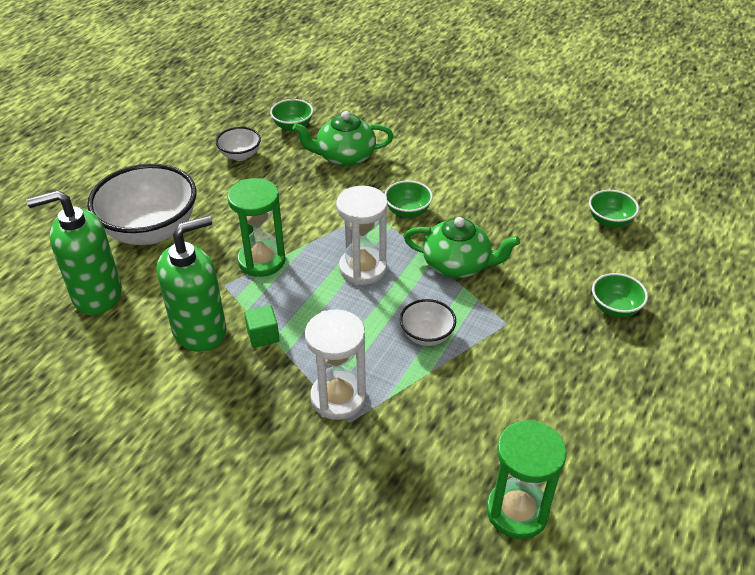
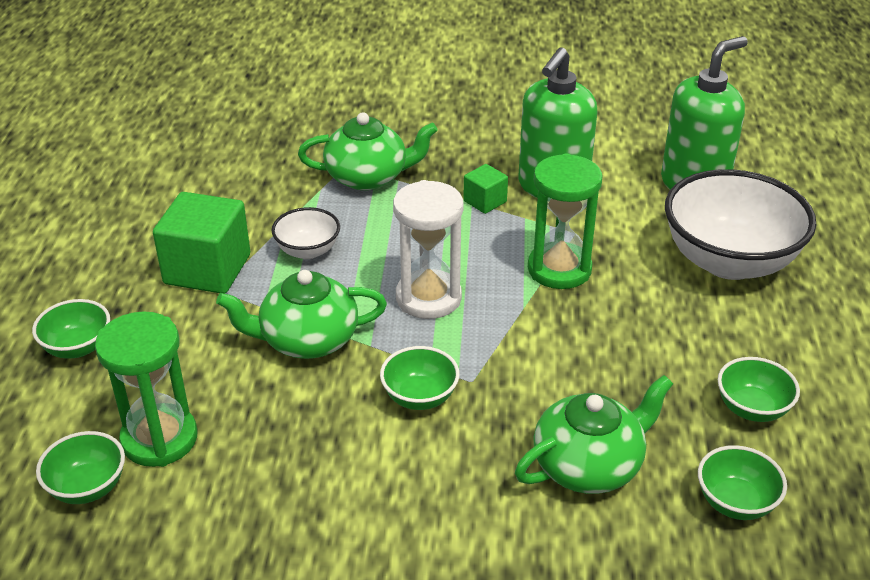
camera: 155 degrees right, 5 degrees down
white bowl [216,127,261,161] -> green bowl [718,357,800,422]
white hourglass [305,309,366,420] -> green teapot [298,112,438,190]
green hourglass [487,420,567,539] -> green hourglass moved to [95,311,197,467]
none -> green cube [153,192,250,294]

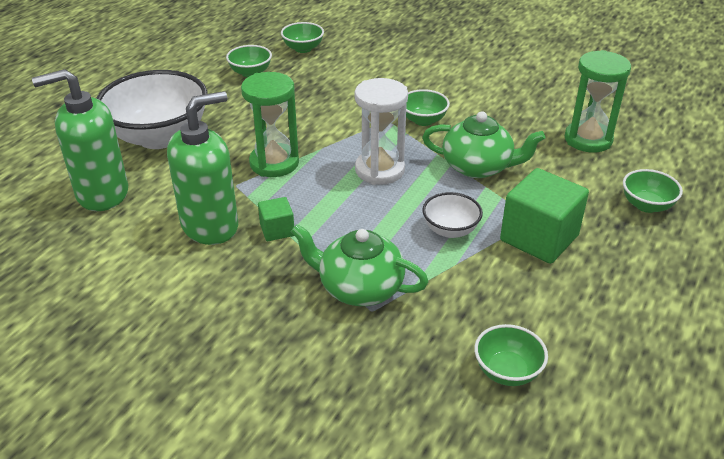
camera: 155 degrees left, 0 degrees up
green bowl [36,431,125,504] -> green bowl moved to [474,324,548,386]
green teapot [515,375,673,494] -> none

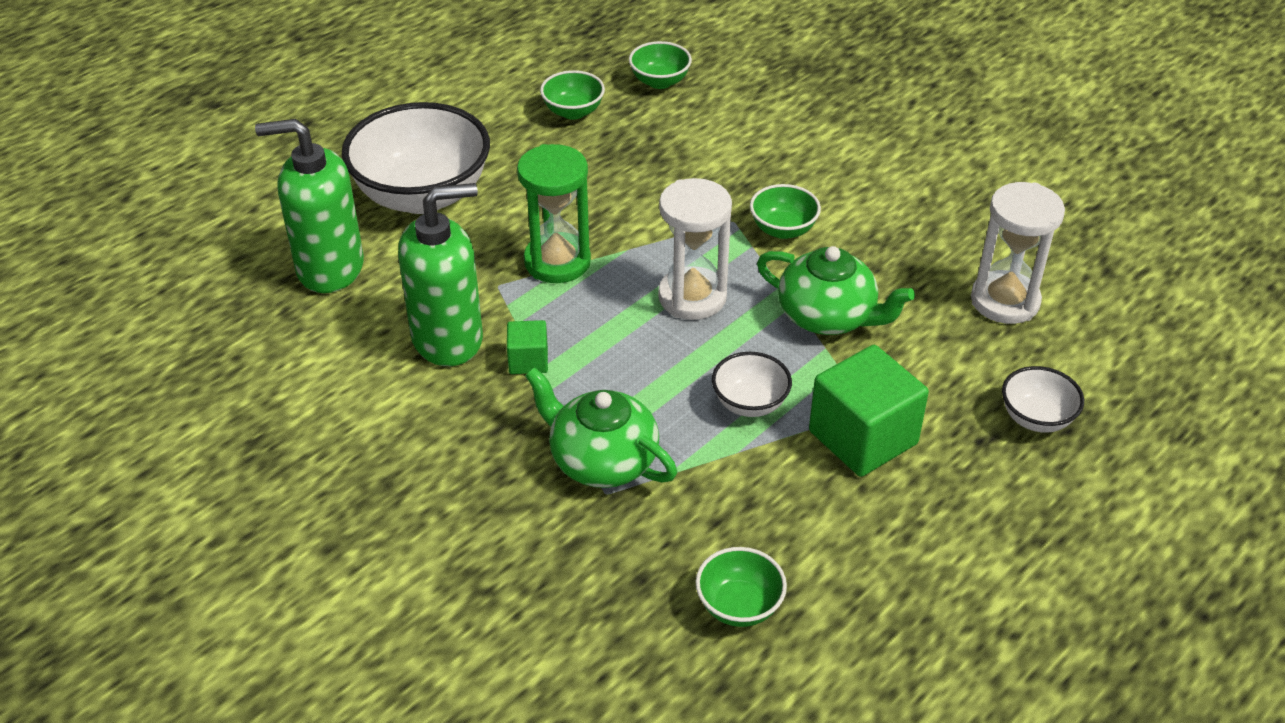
camera: 15 degrees right, 5 degrees up
green hourglass [565,50,631,153] -> white hourglass [971,182,1065,324]
green bowl [623,169,683,213] -> white bowl [1002,366,1084,433]

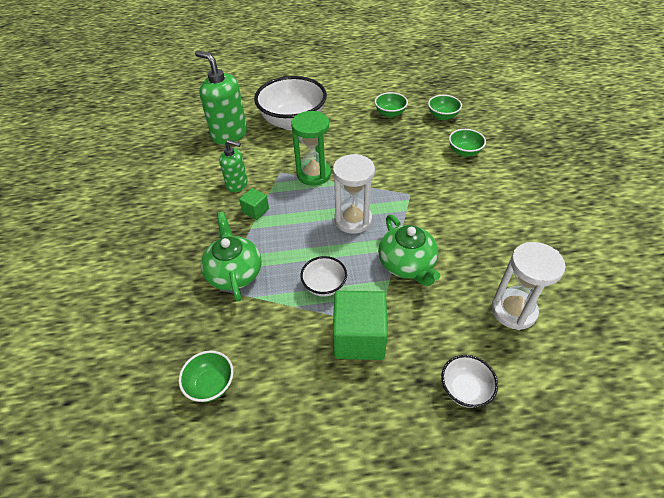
camera: 40 degrees right, 5 degrees up
green soap dispenser [398,183,483,366] -> green soap dispenser [219,140,248,193], size x0.59
green bowl [750,184,821,239] -> green bowl moved to [449,129,486,157]

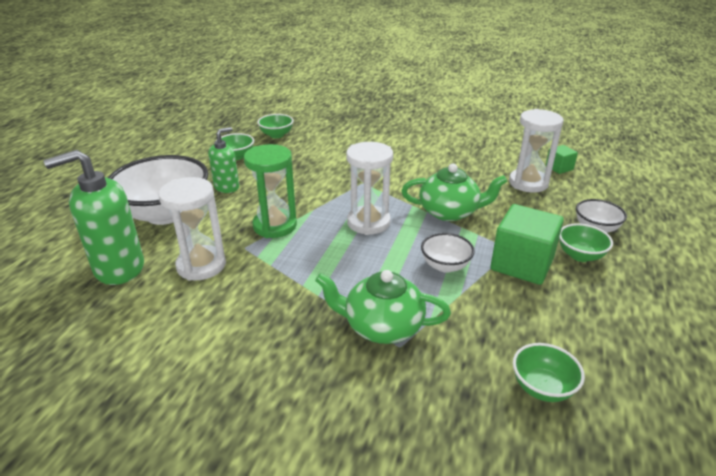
camera: 65 degrees left, 15 degrees down
green soap dispenser [219,140,248,193] -> green soap dispenser moved to [208,127,239,193]
green cube [239,188,269,220] -> green cube moved to [546,145,578,174]
green bowl [449,129,486,157] -> green bowl moved to [559,223,613,262]
none -> white hourglass [158,177,226,281]

